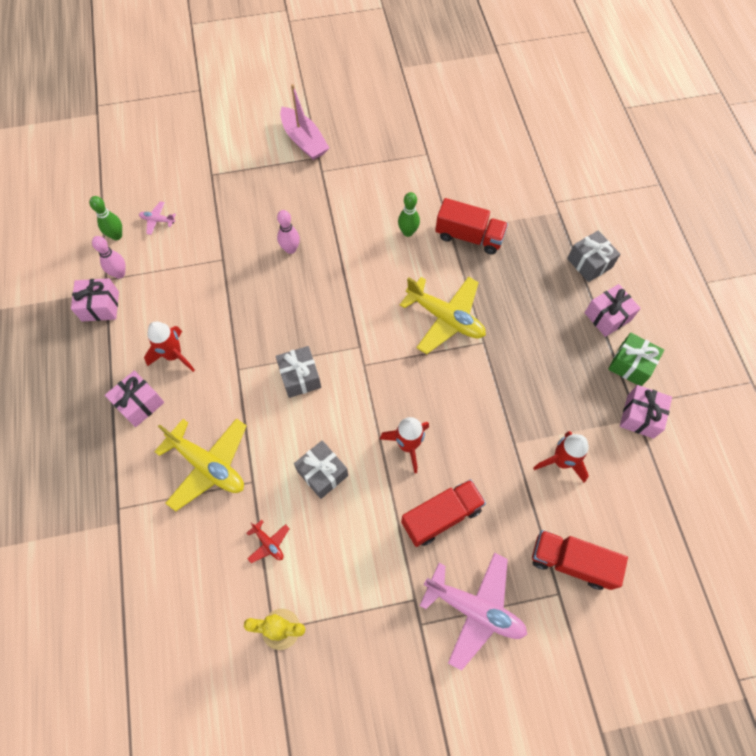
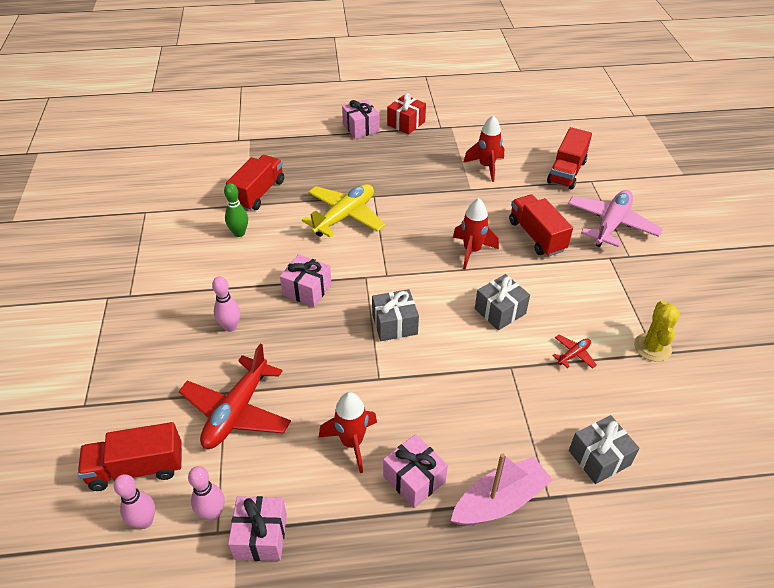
camera: 85 degrees left, 20 degrees down
green bowling pin [89,196,122,240] -> pink bowling pin [114,474,155,529]
pink plane [139,201,176,235] -> red truck [78,422,182,491]
yellow plane [154,418,247,511] -> none
pink boat [280,84,329,160] -> pink boat moved to [451,453,553,525]
grey gift [567,230,620,282] -> grey gift moved to [569,415,639,484]
green gift [608,333,664,386] -> red gift [387,93,426,135]
pink gift [620,385,672,439] -> pink gift moved to [280,254,332,307]
none -> red plane [179,344,291,449]

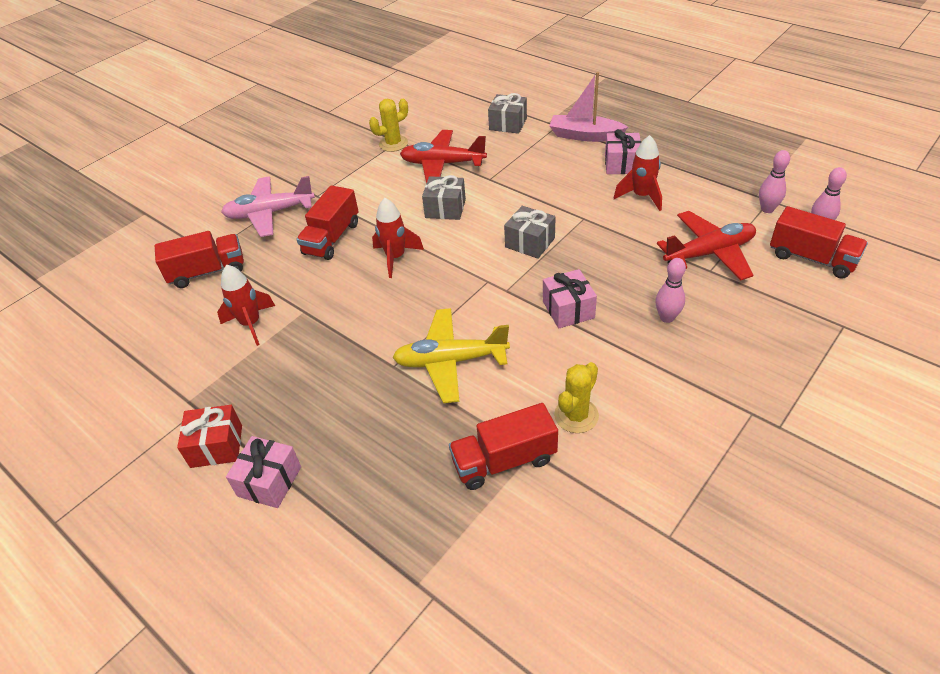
camera: 130 degrees left, 0 degrees up
green bowling pin [224,183,248,237] -> yellow cactus [554,362,599,433]
pink gift [228,496,287,561] -> none
red plane [552,335,597,369] -> red plane [400,130,487,184], size x2.25

